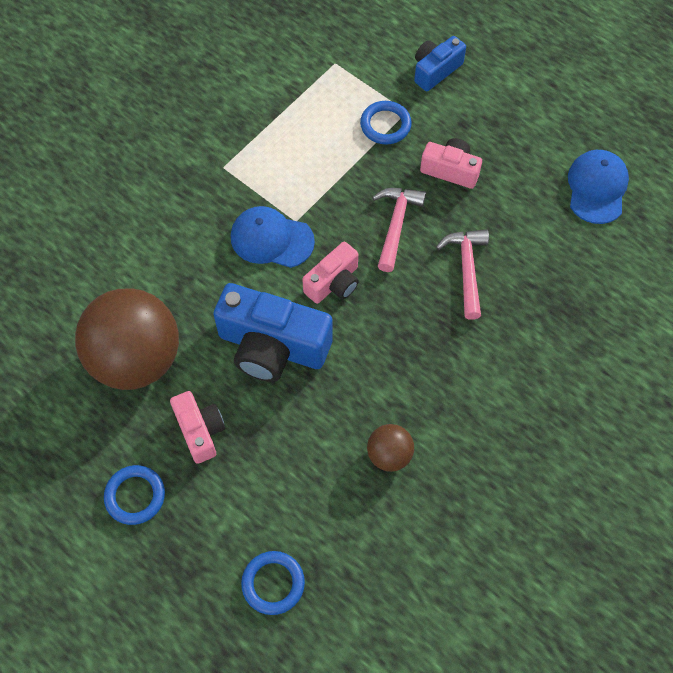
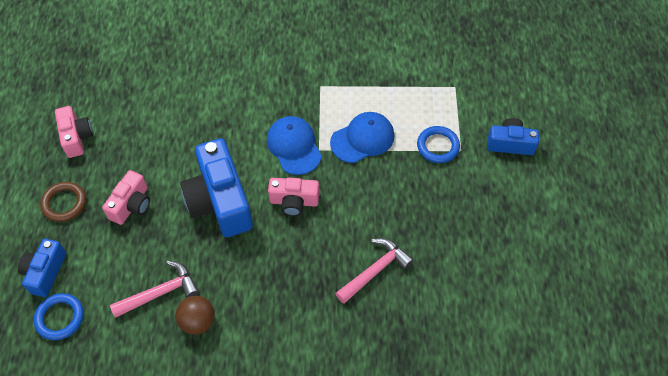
camera: 50 degrees right, 5 degrees down
brown ball [75,288,179,390] -> none
blue ring [104,465,165,525] -> brown ring [40,182,86,222]
pink hammer [372,188,426,272] -> pink hammer moved to [110,261,199,318]
pink camera [420,138,482,189] -> pink camera moved to [55,106,93,158]
blue cap [568,150,629,224] -> blue cap moved to [330,112,394,163]
none -> blue camera [18,239,66,297]

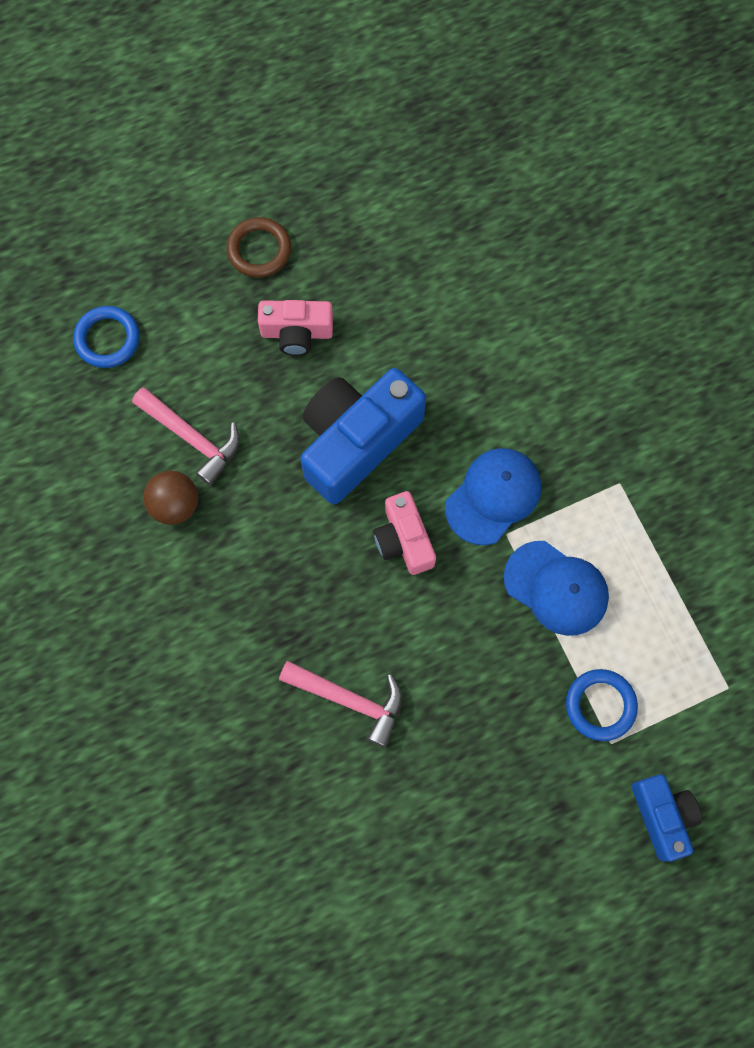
camera: 65 degrees right, 15 degrees up
blue camera [18,239,66,297] -> none
pink camera [55,106,93,158] -> none

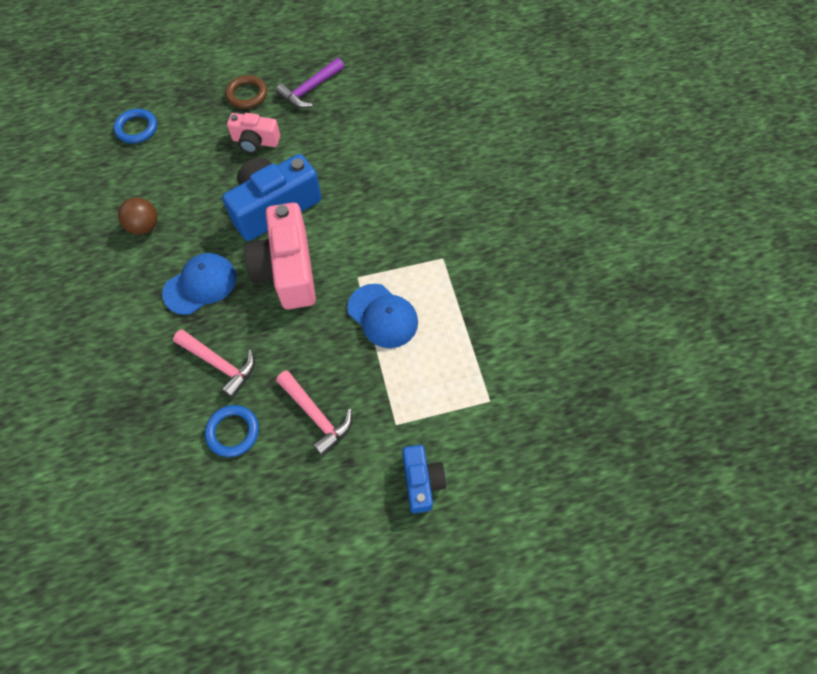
camera: 10 degrees right, 10 degrees down
pink hammer [132,387,240,486] -> pink hammer moved to [276,370,352,456]
pink camera [373,491,436,575] -> pink camera [244,203,316,309], size x1.79
blue cap [445,448,541,545] -> blue cap moved to [162,253,237,315]
blue ring [566,669,638,741] -> blue ring moved to [205,405,259,457]
none -> purple hammer [276,58,344,108]

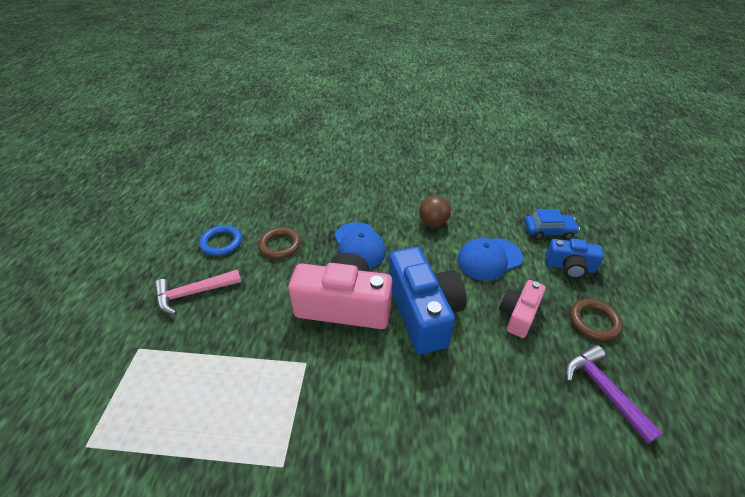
camera: 110 degrees right, 20 degrees down
blue ring [114,109,157,143] -> blue car [524,209,580,240]
pink hammer [173,329,255,398] -> brown ring [258,227,301,259]
blue cap [347,284,418,348] -> blue cap moved to [457,238,523,281]
blue camera [402,445,446,513] -> blue camera moved to [545,239,604,279]

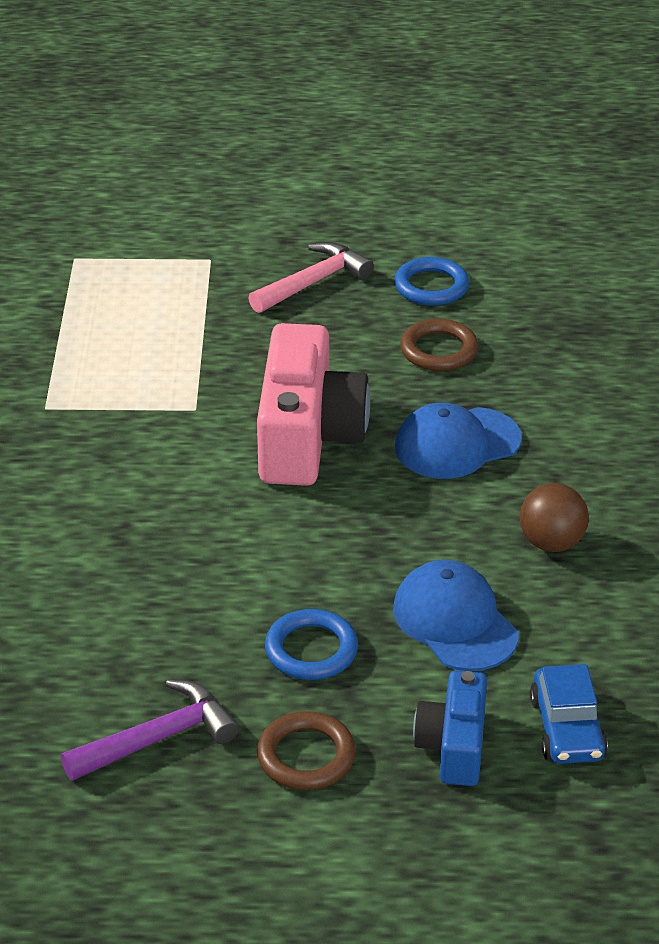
camera: 85 degrees right, 5 degrees down
pink hammer [154,269,241,315] -> pink hammer turned 75 degrees clockwise [248,242,374,313]
blue camera [389,247,467,354] -> none
pink camera [499,280,546,338] -> blue ring [265,609,358,680]

